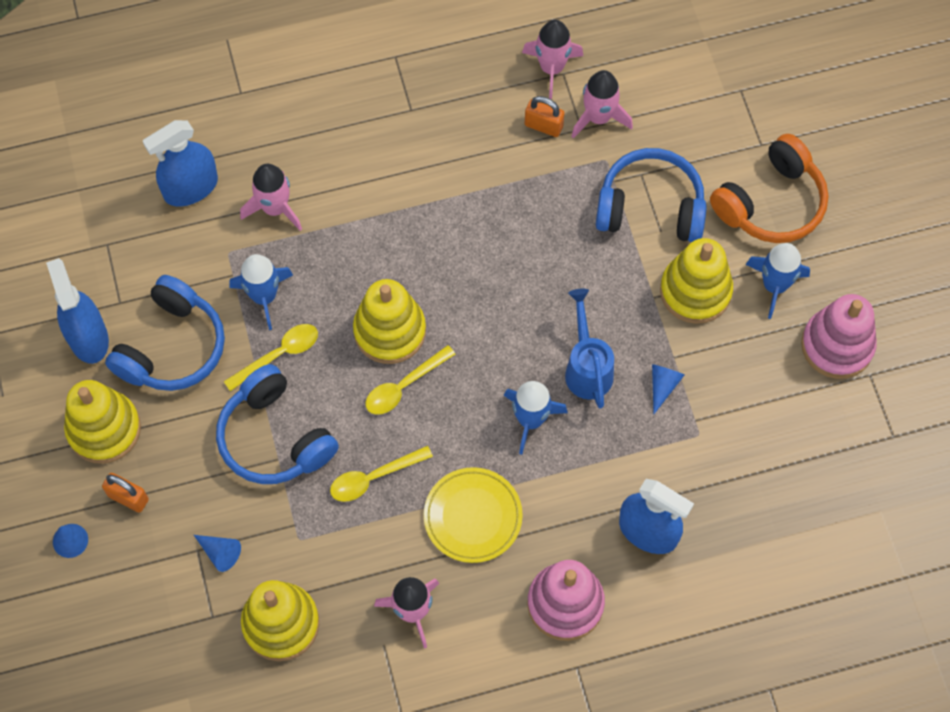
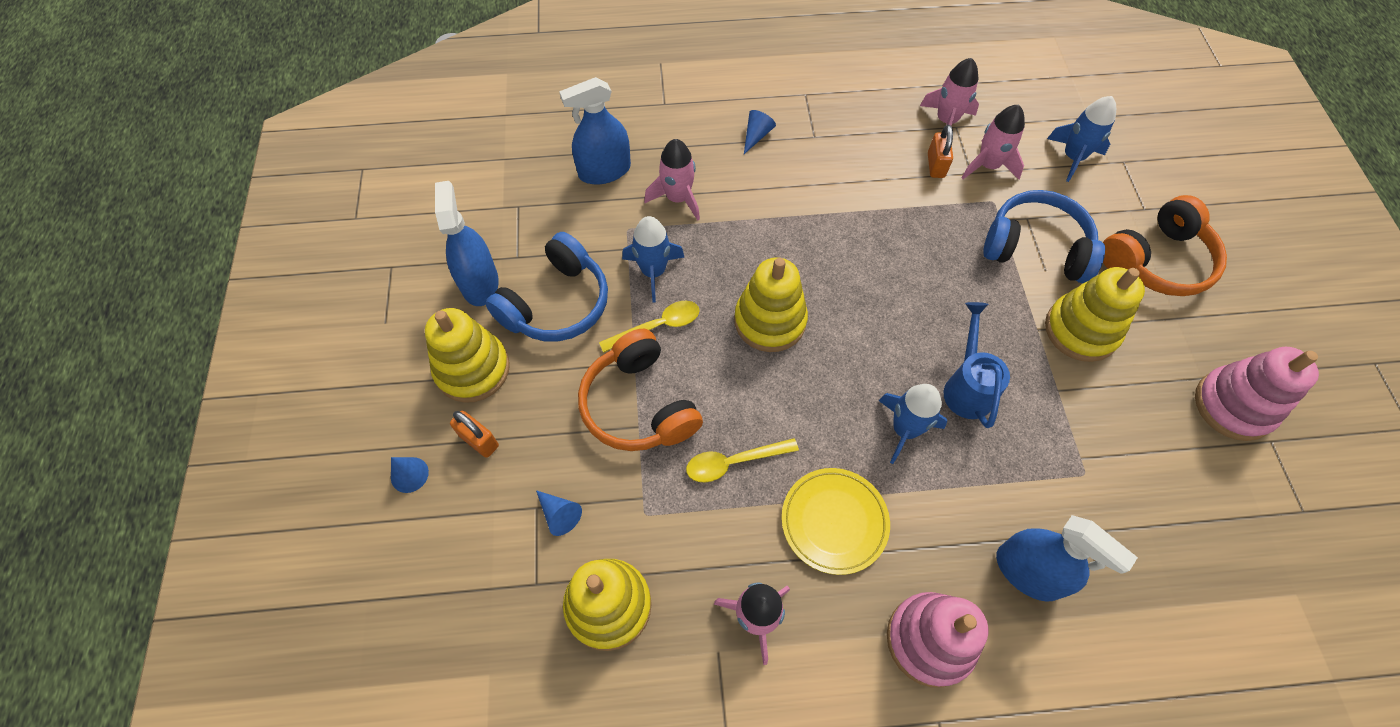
camera: 10 degrees right, 5 degrees down
blue headphones [216,364,339,484] -> orange headphones [578,329,703,451]
yellow spoon [366,345,455,415] -> none
orange padlock [525,96,565,137] -> orange padlock turned 60 degrees clockwise [928,125,953,178]
blue cone [652,364,685,414] -> blue cone moved to [744,110,776,154]
blue rocket [745,243,810,319] -> blue rocket moved to [1047,96,1116,182]

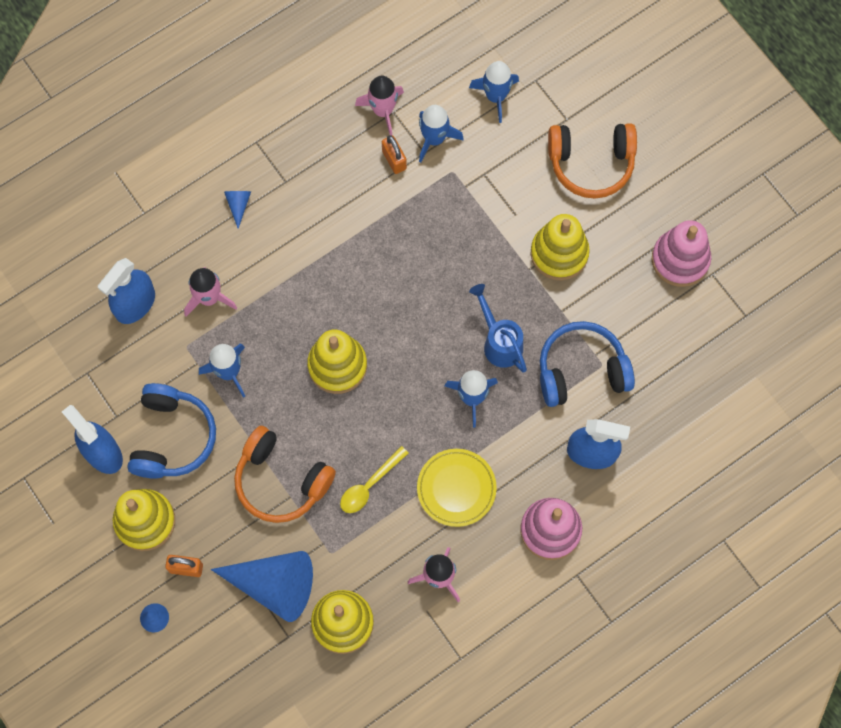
camera: 30 degrees left, 10 degrees up
blue cone [536,490,582,536] -> blue cone [211,551,313,622], size x2.43
yellow spoon [599,301,700,353] -> none
pink rocket [962,104,1025,179] -> blue rocket [419,105,464,163]
blue headphones [983,190,1105,283] -> blue headphones moved to [540,321,635,407]
orange headphones [1103,195,1227,296] -> orange headphones turned 60 degrees clockwise [548,123,637,198]

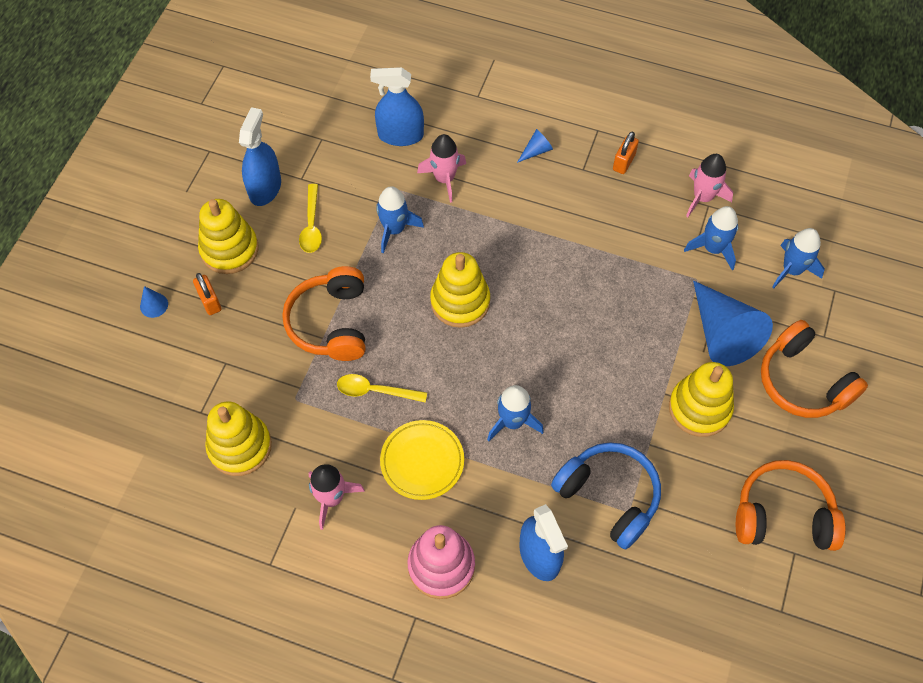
camera: 55 degrees right, 10 degrees down
blue headphones [127,383,216,479] -> yellow spoon [299,184,322,253]
blue cone [211,551,313,622] -> blue cone moved to [693,280,773,366]
orange padlock [382,135,407,174] -> orange padlock moved to [613,132,639,174]
blue watering can [469,284,527,373] -> none
pink stacking toy [652,220,711,287] -> orange headphones [736,460,846,551]

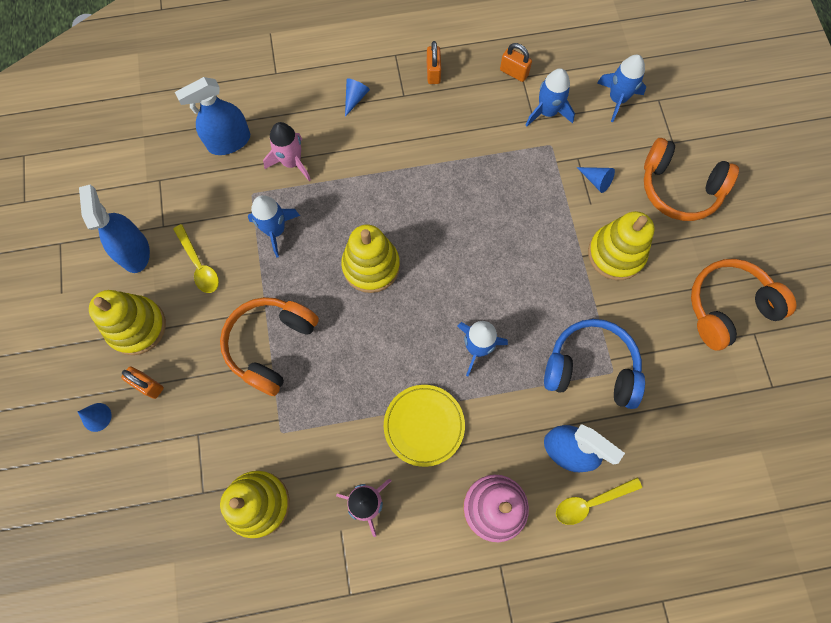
camera: 30 degrees left, 10 degrees up
orange headphones [282,266,365,361] -> orange headphones turned 60 degrees clockwise [220,297,319,396]
yellow spoon [337,374,427,403] -> yellow spoon moved to [556,478,642,525]
pink rocket [686,154,733,217] -> orange padlock [500,43,532,82]
blue cone [693,280,773,366] -> blue cone [577,167,615,193], size x0.41

